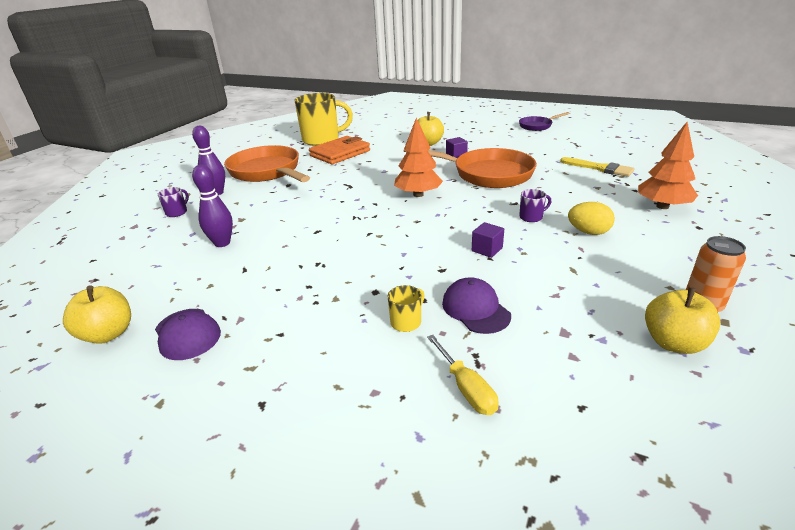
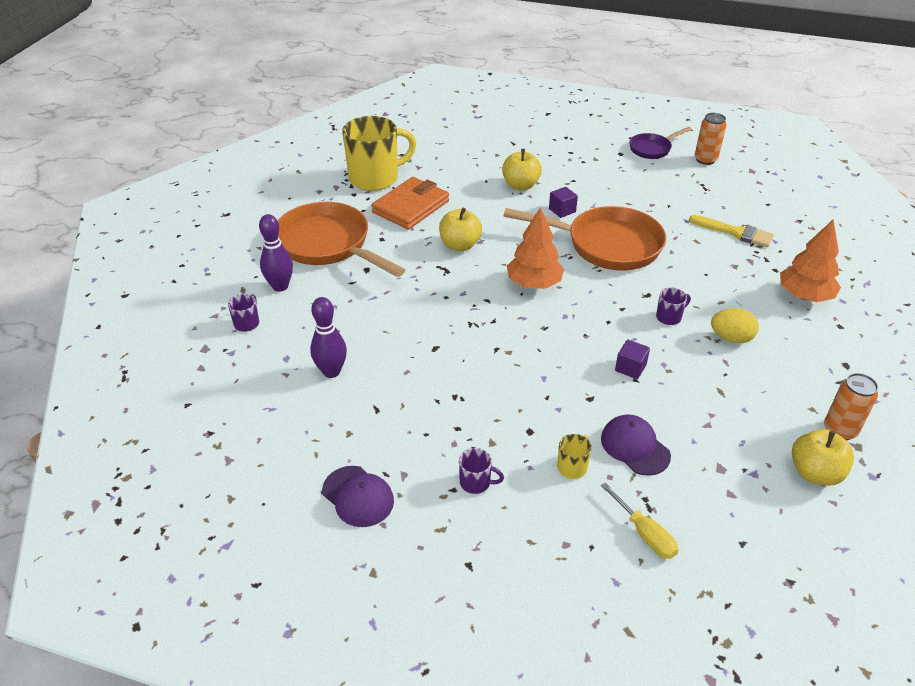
camera: 10 degrees left, 10 degrees up
yellow apple [63,285,131,344] -> yellow apple moved to [439,208,482,251]
none -> purple mug [459,448,504,494]
none -> orange can [695,113,727,165]

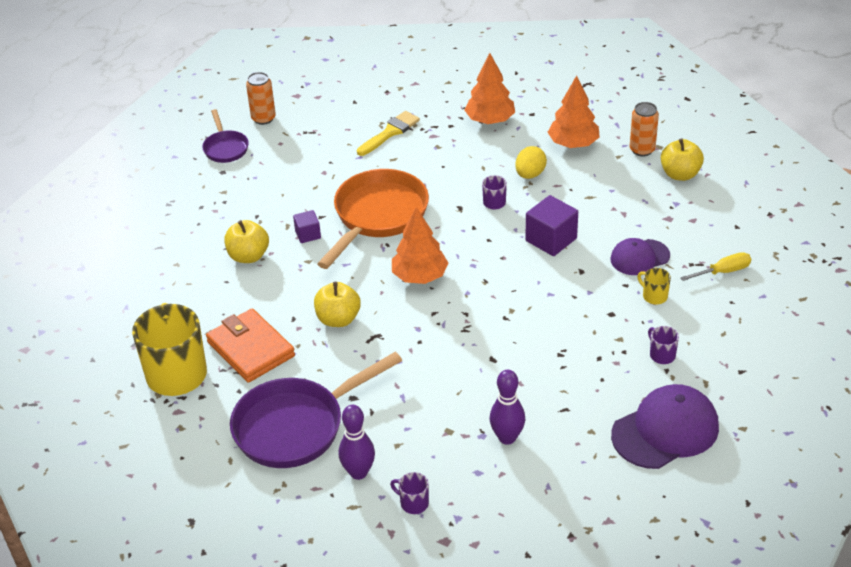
camera: 75 degrees left, 0 degrees up
orange pan [278,202,405,277] -> purple pan [230,352,402,468]
purple cap [322,466,394,527] -> purple cap [611,384,719,469], size x1.64
purple mug [459,448,504,494] -> purple mug turned 60 degrees counterclockwise [648,326,679,364]
purple cube [615,339,650,379] -> purple cube [525,195,578,256], size x1.73
none -> orange tree [548,75,600,148]

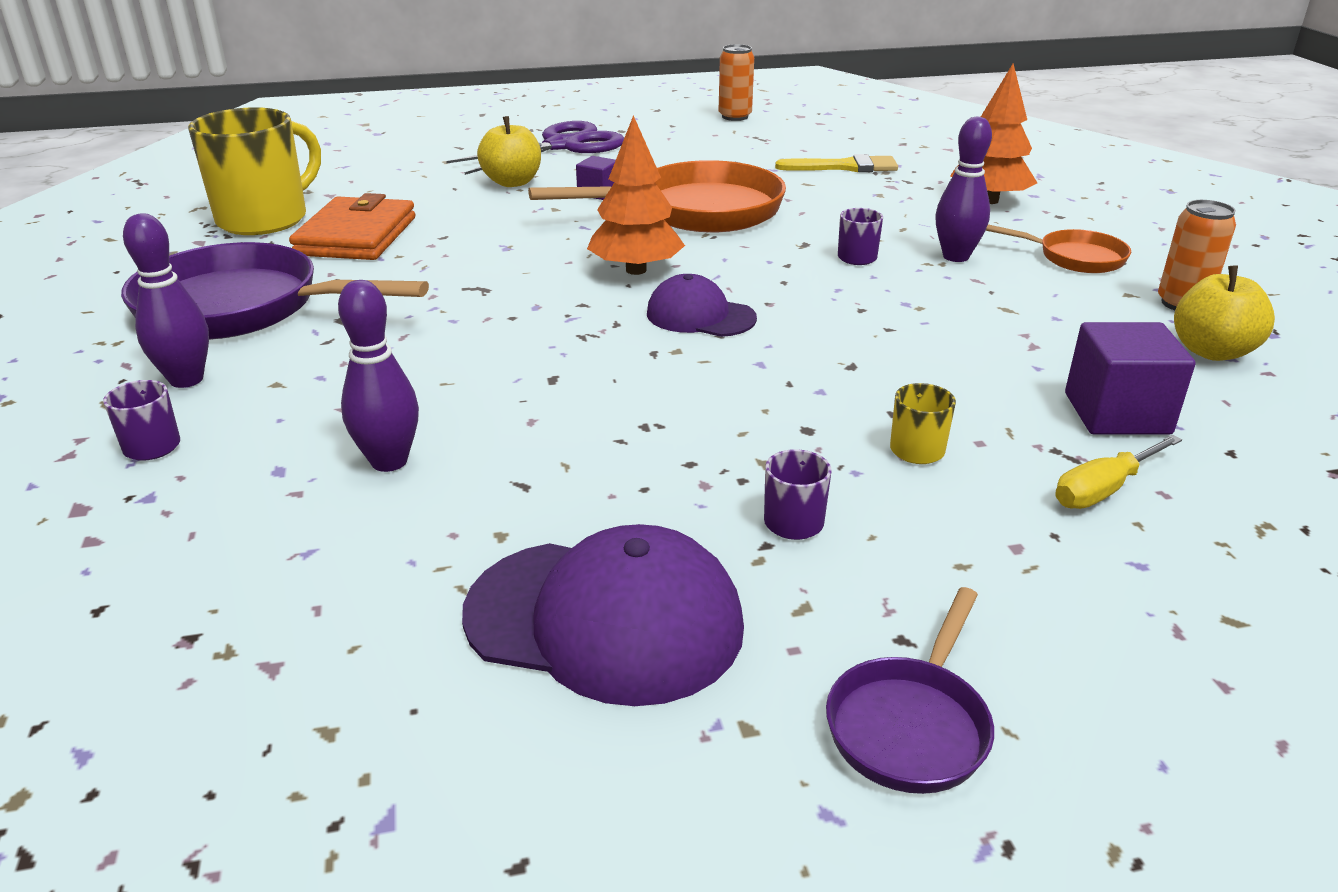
camera: 45 degrees right, 10 degrees down
purple pan [202,109,249,163] -> purple pan moved to [826,587,994,794]
yellow apple [314,282,361,327] -> none
yellow egg [515,146,547,179] -> purple bowling pin [935,117,992,262]
purple cube [525,195,578,256] -> purple cube moved to [1065,322,1195,435]
orange tree [548,75,600,148] -> orange pan [986,224,1131,273]
purple cap [610,238,670,275] -> purple cap moved to [647,274,757,337]
yellow screwdriver [680,252,751,281] -> yellow screwdriver turned 120 degrees clockwise [1055,435,1182,509]
none -> purple scissors [446,121,624,175]

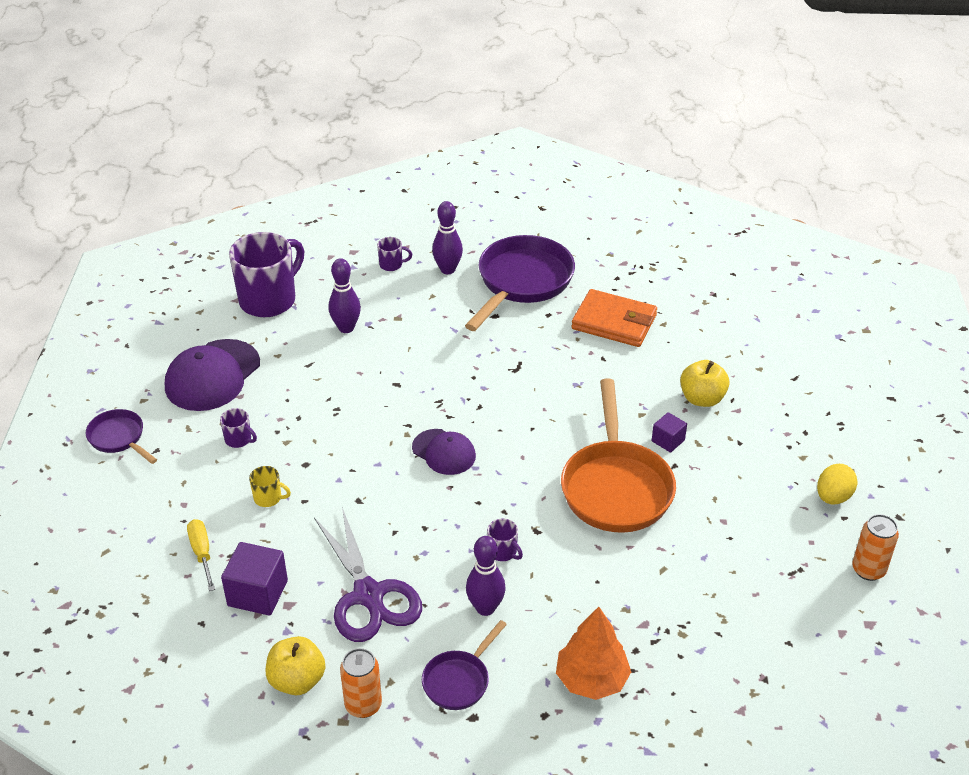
camera: 105 degrees right, 10 degrees up
yellow mug [188,107,321,235] -> none
purple scissors [446,121,624,175] -> purple scissors moved to [314,507,422,642]
orange tree [587,115,685,275] -> none
purple cap [647,274,757,337] -> purple cap turned 90 degrees clockwise [412,429,476,475]
yellow brush [775,154,898,172] -> none
orange pan [986,224,1131,273] -> purple pan [422,620,507,710]
none -> purple mug [229,232,304,317]
none -> yellow egg [817,464,858,505]

